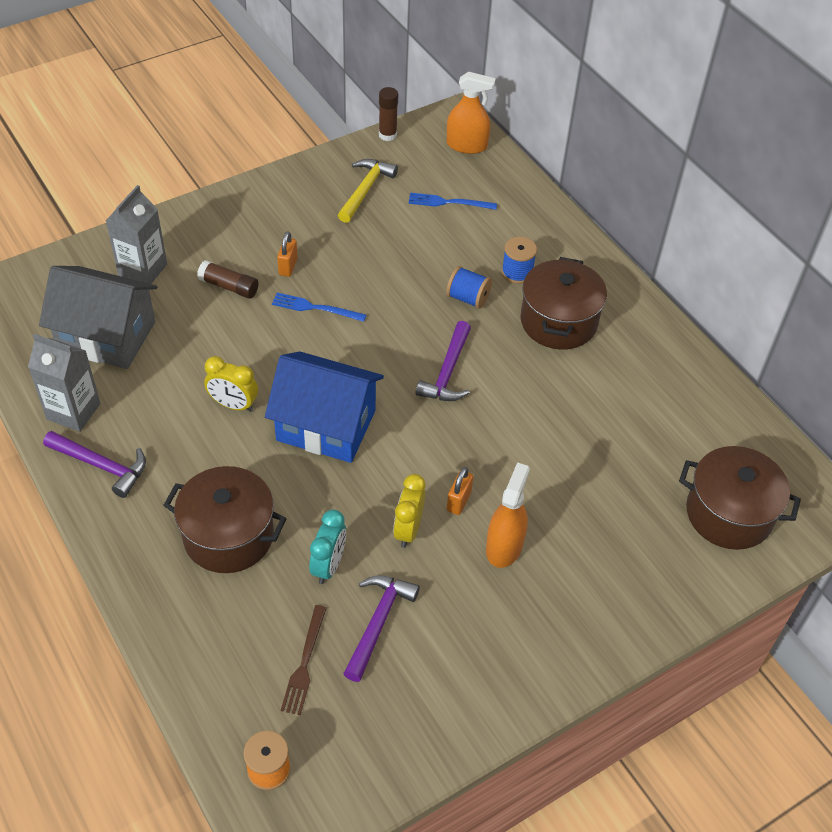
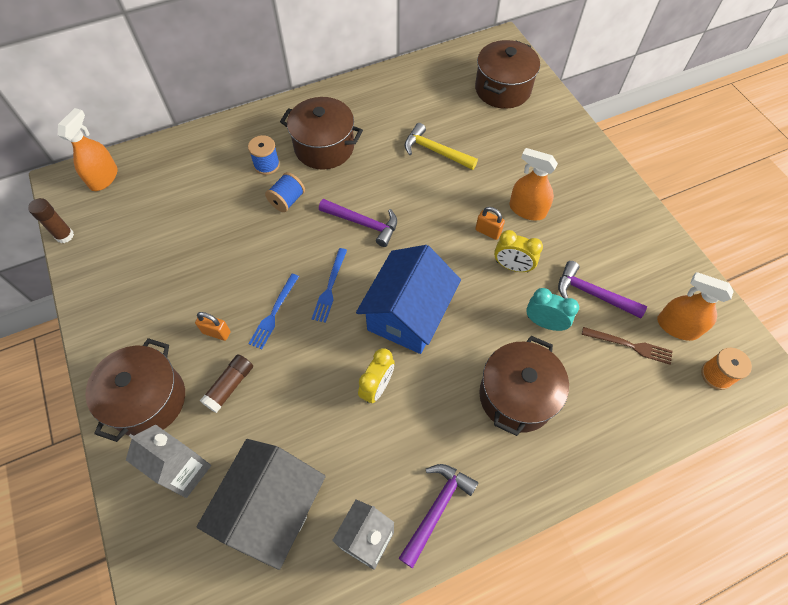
camera: 80 degrees left, 10 degrees up
yellow hammer [338,159,398,223] -> yellow hammer moved to [405,123,478,170]
blue fork [409,193,497,210] -> blue fork moved to [312,248,347,323]
none -> brown pot [85,338,185,442]
none -> orange spray bottle [657,272,734,341]

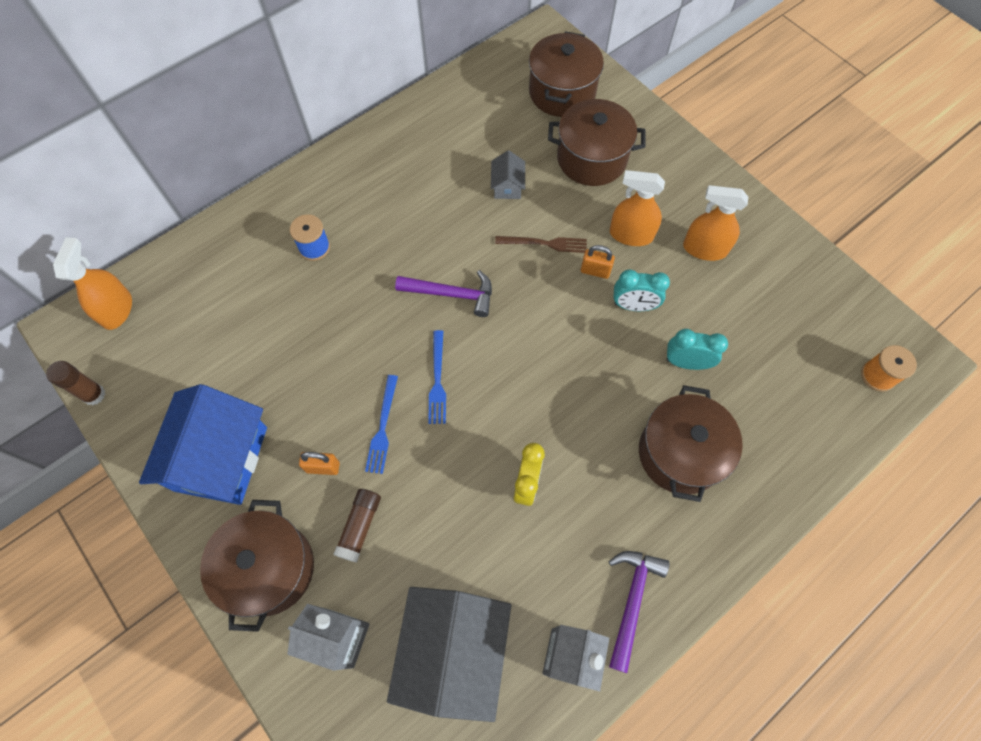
camera: 15 degrees left, 5 degrees up
blue spool [265,172,305,212] -> none
brown pot [280,97,363,170] -> brown pot moved to [548,99,646,186]
blue house [356,245,461,354] -> blue house moved to [139,384,267,505]
yellow hammer [405,123,478,170] -> grey house [491,150,525,199]
yellow clock [494,230,543,273] -> turquoise clock [613,269,670,311]
purple hammer [558,261,647,319] -> none
brown fork [582,327,673,365] -> brown fork moved to [495,236,587,253]
orange spray bottle [657,272,734,341] -> orange spray bottle moved to [683,185,748,261]

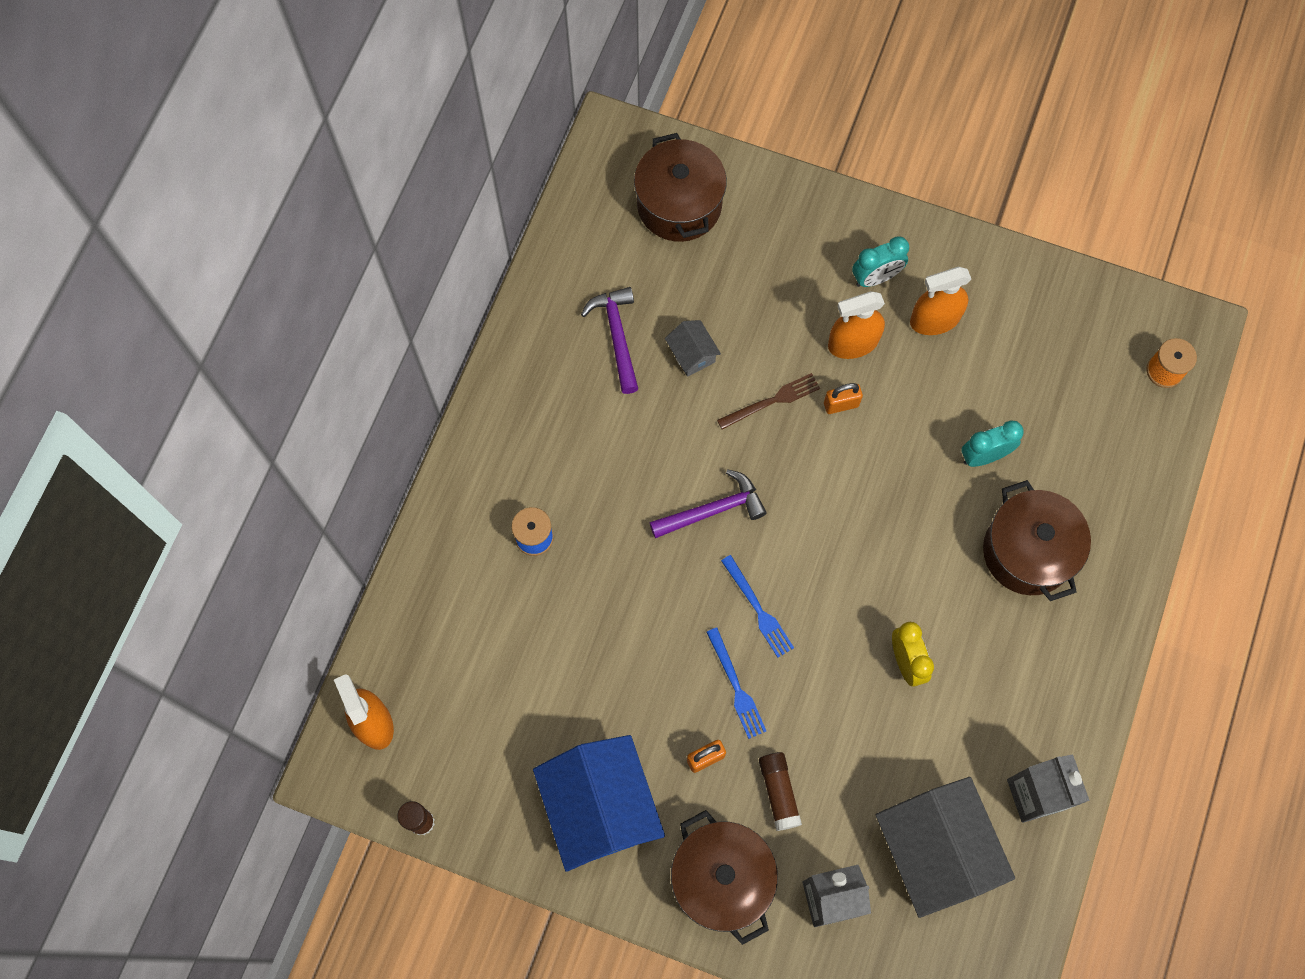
camera: 30 degrees left, 5 degrees up
brown pot [548,99,646,186] -> none
purple hammer [609,551,669,673] -> purple hammer moved to [581,287,638,394]
turquoise clock [613,269,670,311] -> turquoise clock moved to [852,236,909,287]

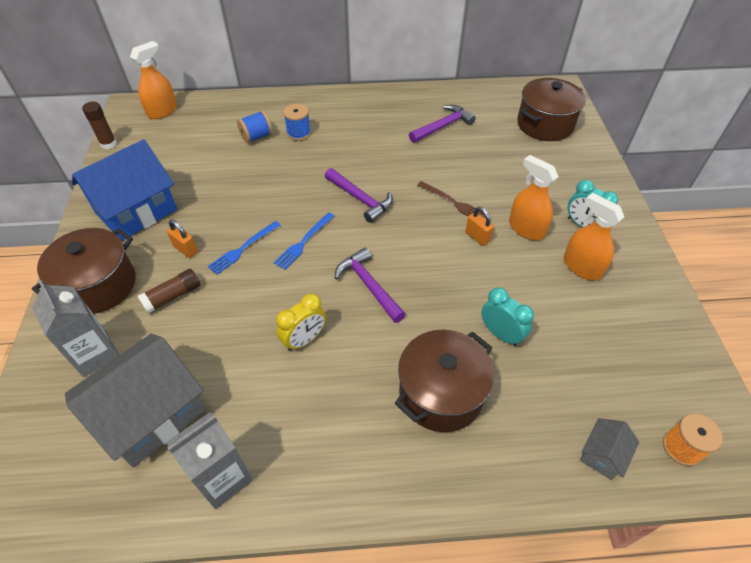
camera: 65 degrees right, 20 degrees down
grey house [665,320,721,377] -> grey house moved to [580,418,639,480]
none -> blue spool [237,111,272,143]
none -> purple hammer [335,247,406,323]

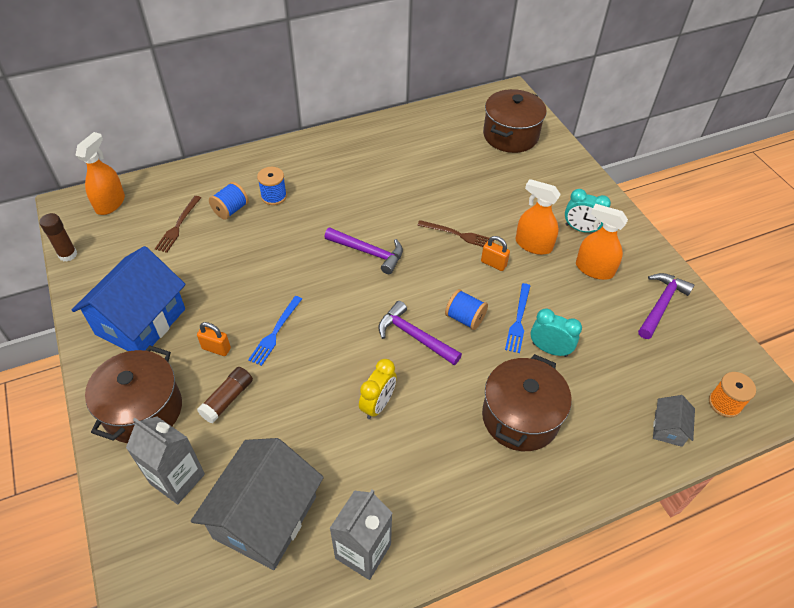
camera: 20 degrees left, 0 degrees up
blue fork [274,212,334,270] -> blue fork moved to [505,283,530,353]
purple hammer [409,105,476,143] -> purple hammer moved to [638,273,694,339]
none -> brown fork [155,196,201,253]
none -> blue spool [445,289,488,330]

